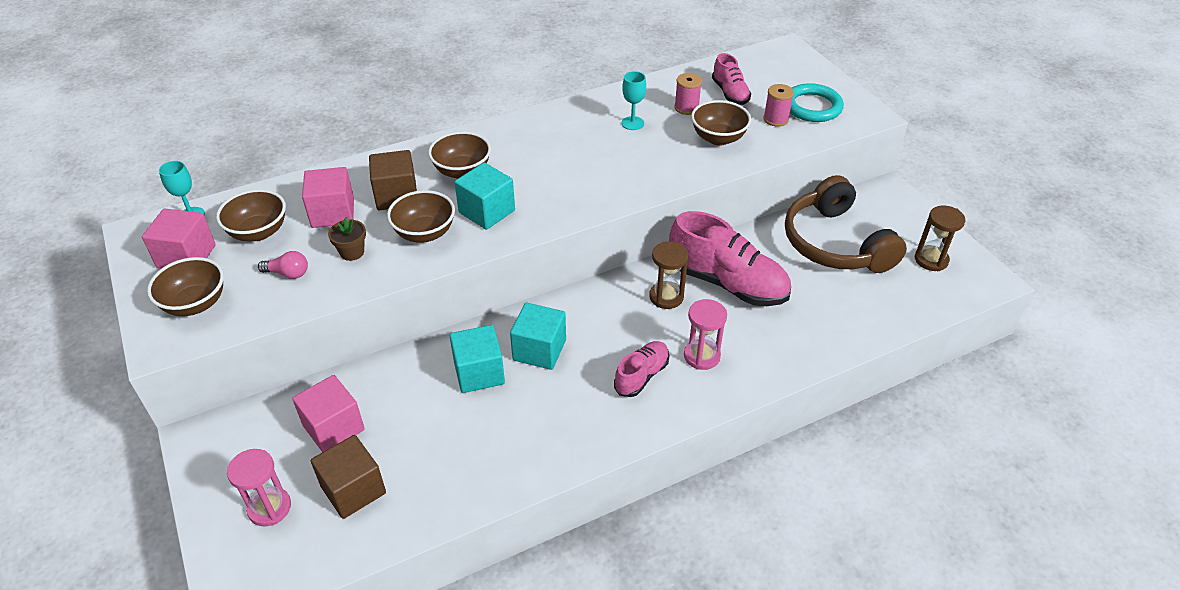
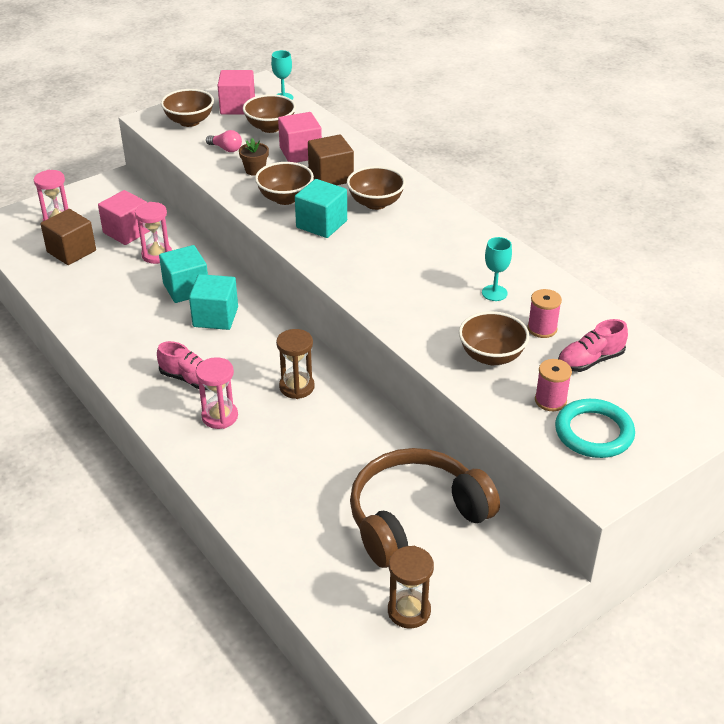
camera: 80 degrees right, 5 degrees down
pink light bulb [258,251,308,279] -> pink light bulb turned 60 degrees counterclockwise [206,130,242,152]
pink shoe [669,211,791,306] -> none
none -> pink hourglass [135,202,172,264]

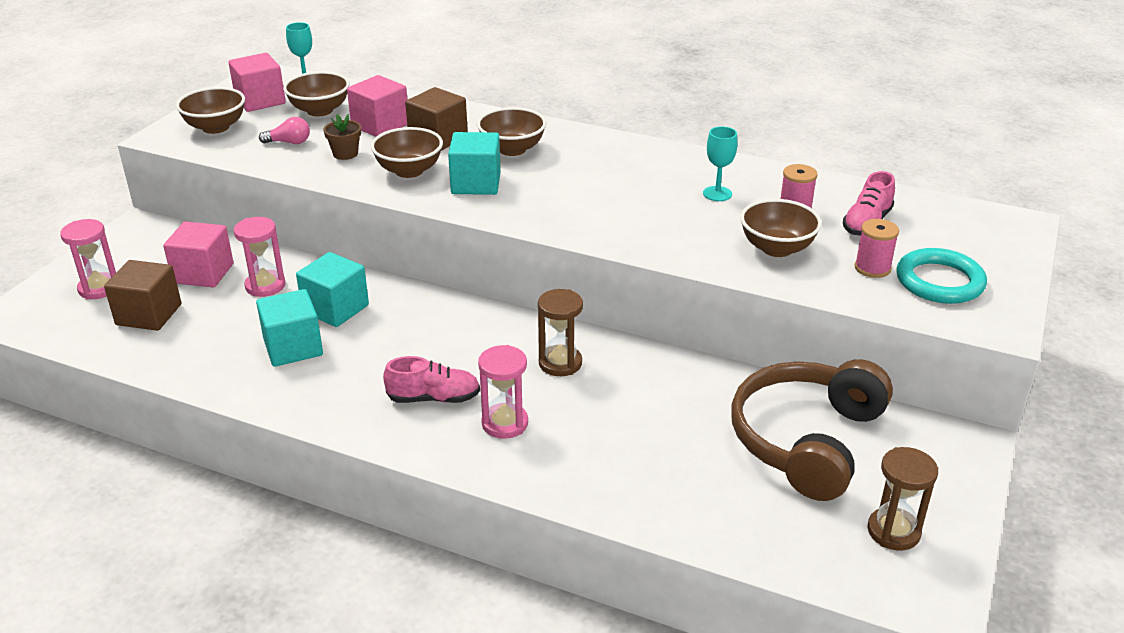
camera: 30 degrees left, 5 degrees down
turquoise cube [189,274,238,330] -> turquoise cube moved to [256,289,323,367]

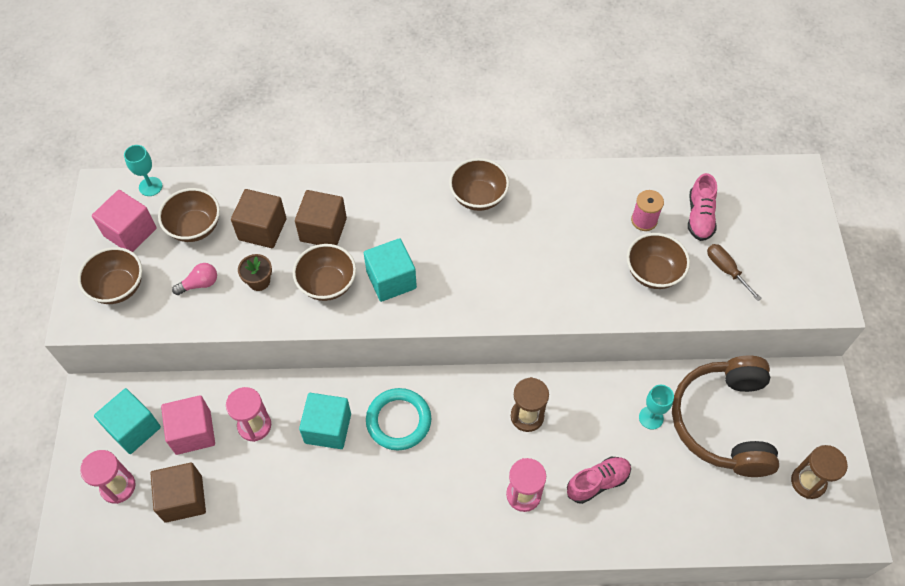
camera: 25 degrees left, 25 degrees up
turquoise cube [256,289,323,367] -> turquoise cube moved to [94,388,161,454]
pink cube [347,75,407,137] -> brown cube [231,189,286,248]
pink shoe [383,356,480,403] -> pink shoe moved to [567,456,631,504]
brown bowl [477,107,546,156] -> brown bowl moved to [449,158,509,211]
turquoise goblet [703,126,737,201] -> turquoise goblet moved to [639,385,674,430]
pink spool [855,219,899,278] -> brown screwdriver [707,244,762,301]
turquoise ring [896,248,987,304] -> turquoise ring moved to [366,388,431,450]

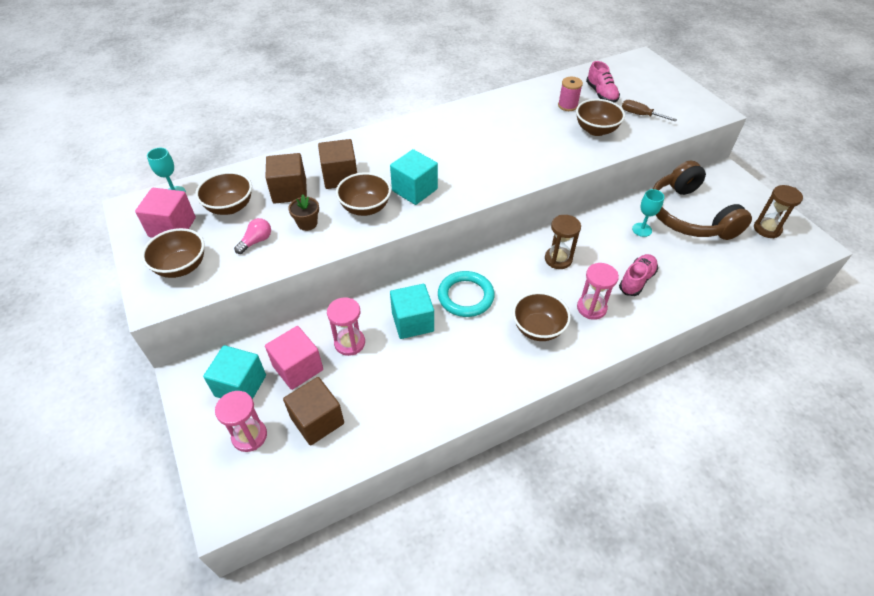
camera: 25 degrees left, 10 degrees down
brown bowl [449,158,509,211] -> brown bowl moved to [512,292,571,341]

